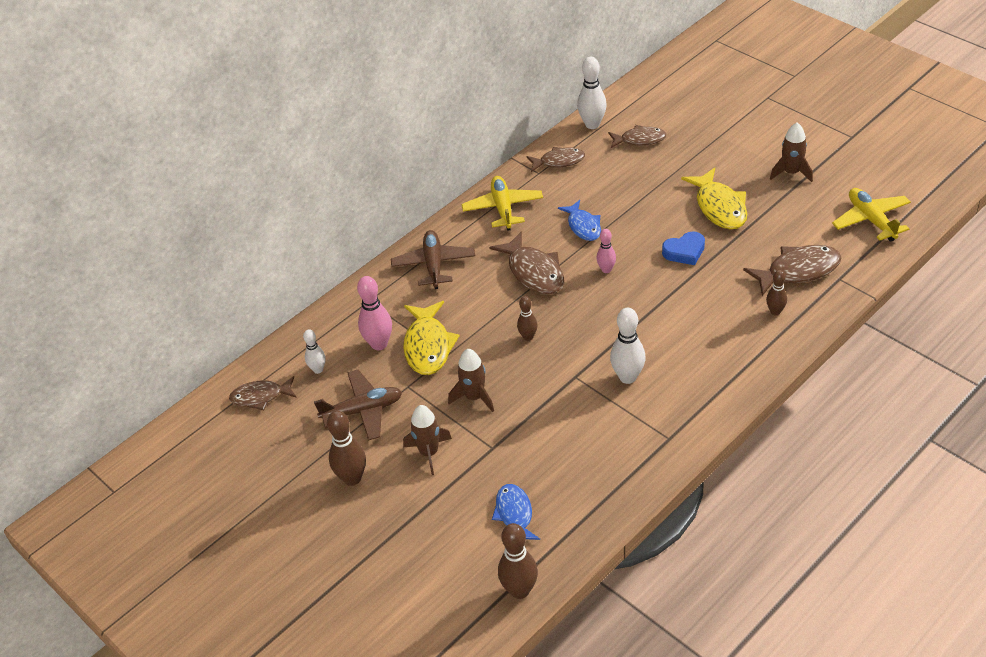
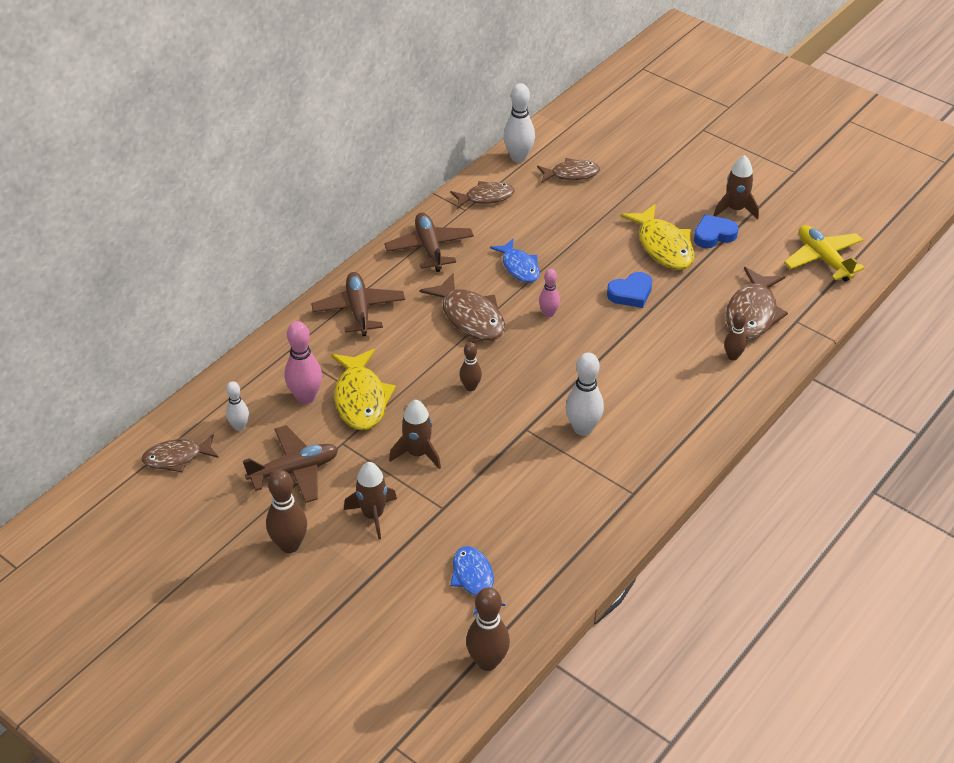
camera: 10 degrees left, 0 degrees up
yellow plane [461,176,543,231] -> brown plane [384,213,474,272]
brown fish [743,245,841,296] -> brown fish turned 135 degrees clockwise [726,267,788,339]
none -> blue heart [694,214,739,248]

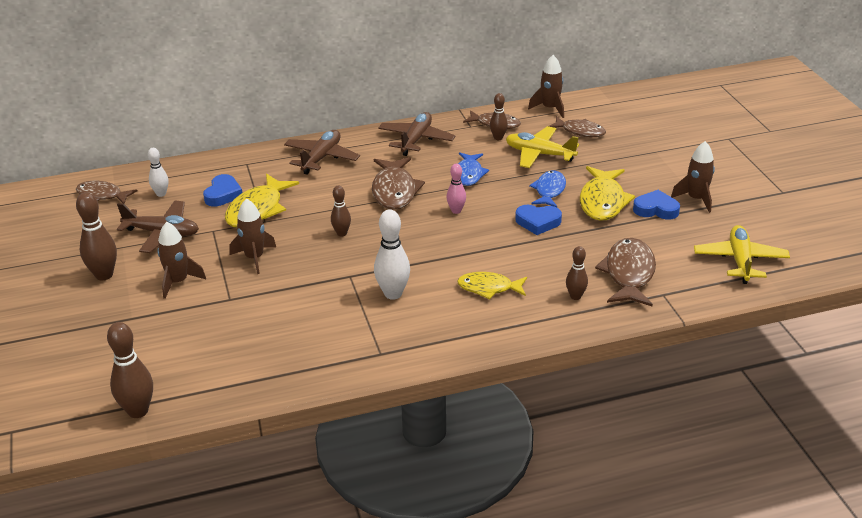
camera: 35 degrees right, 10 degrees down
pink bowling pin [285,321,322,404] -> blue heart [203,174,242,207]
blue fish [450,546,505,615] -> blue fish moved to [529,171,566,208]
white bowling pin [503,83,535,163] -> brown rocket [528,55,564,118]
brown fish [726,267,788,339] -> brown fish turned 135 degrees clockwise [595,238,656,307]
none -> yellow fish [457,272,527,299]
none -> brown bowling pin [490,93,508,140]
none -> yellow plane [506,126,579,168]

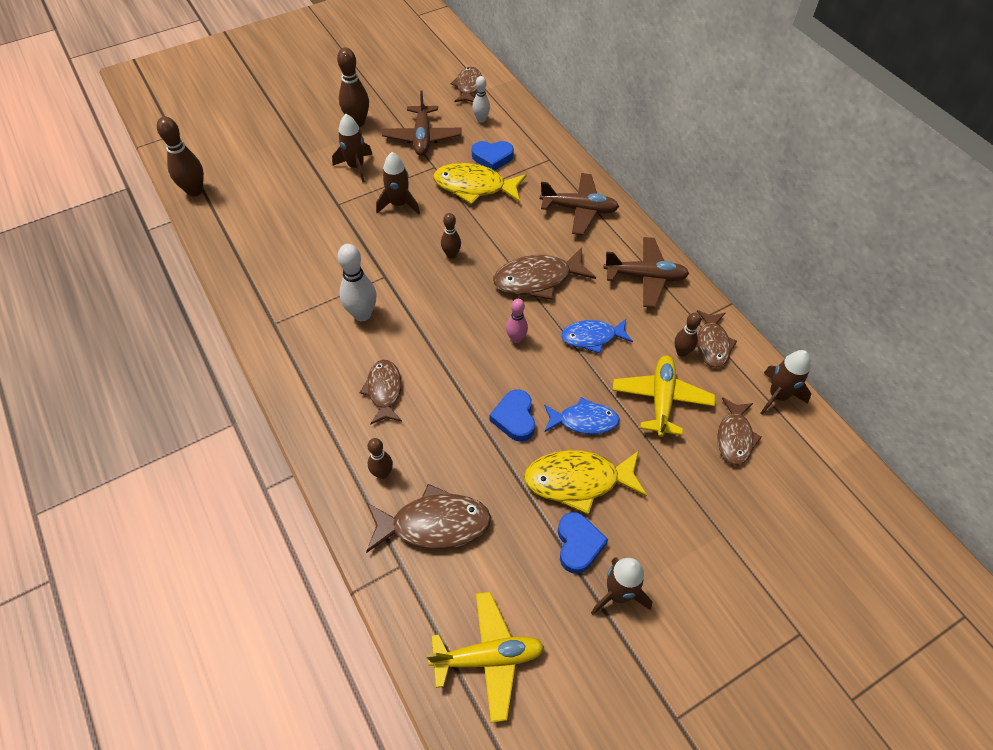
camera: 75 degrees right, 20 degrees up
yellow fish [457,272,527,299] -> brown fish [359,360,402,425]

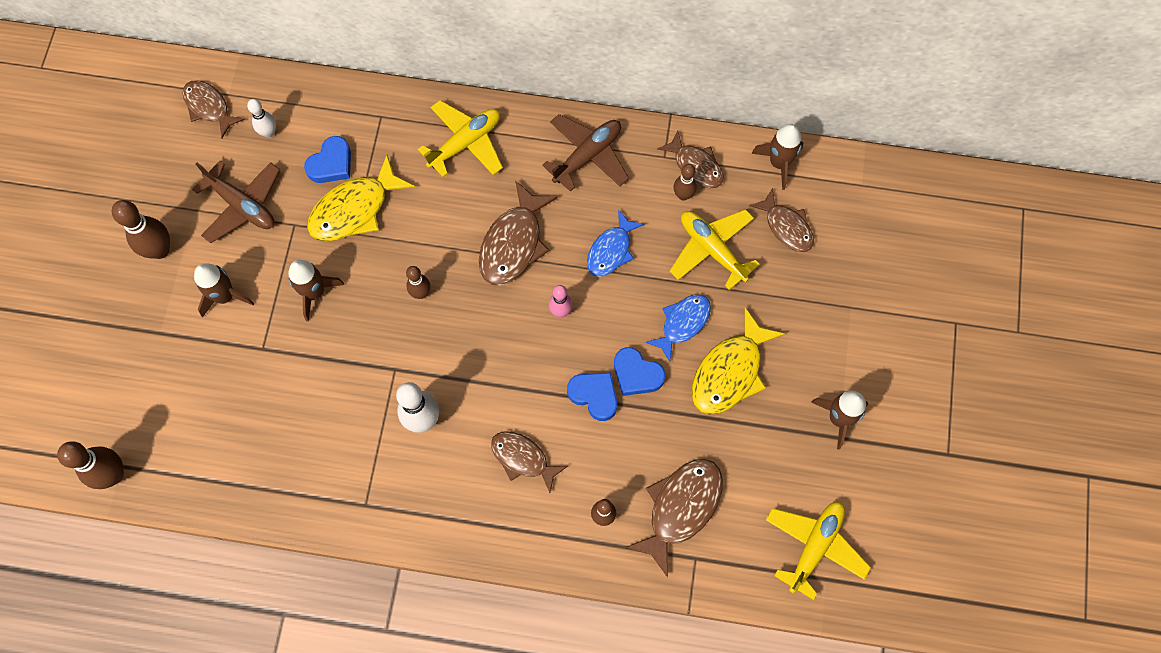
camera: 50 degrees left, 15 degrees up
brown plane [540,173,619,235] -> yellow plane [418,100,503,177]
blue heart [558,512,608,574] -> blue heart moved to [567,372,617,421]

